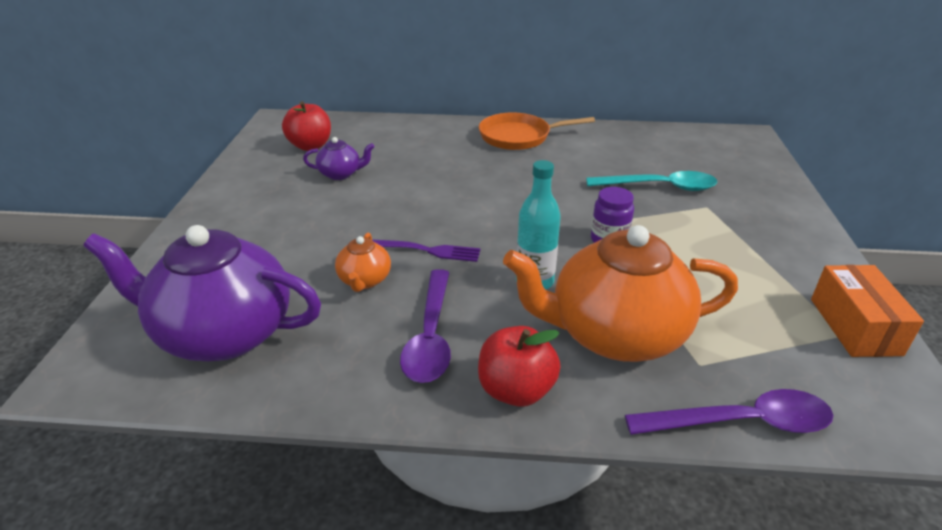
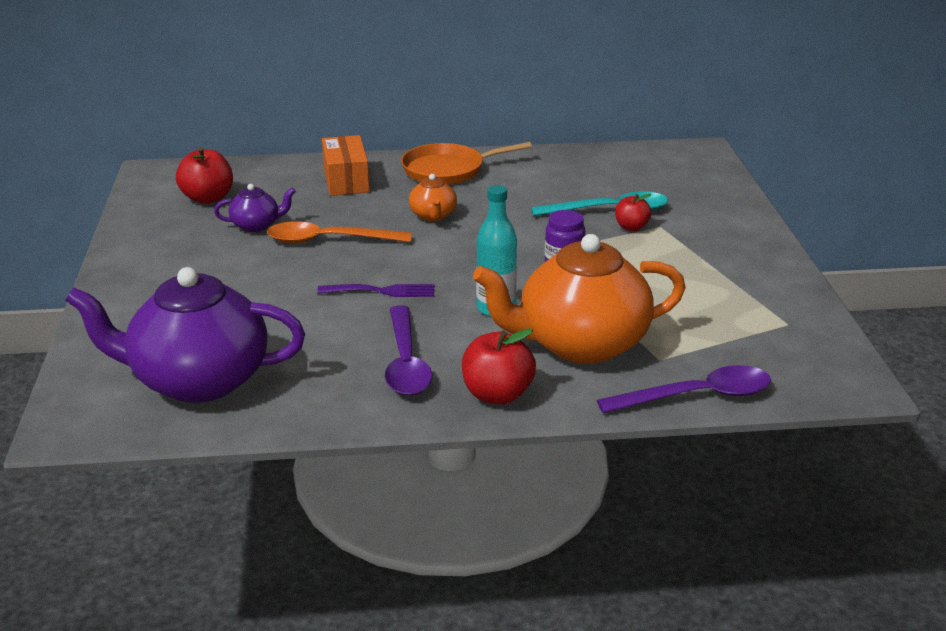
camera: 10 degrees left, 5 degrees down
orange teapot [335,232,391,292] -> orange teapot moved to [409,174,457,221]
orange box [811,265,924,357] -> orange box moved to [322,135,369,196]
none -> orange spoon [267,221,412,243]
none -> red apple [615,194,651,231]

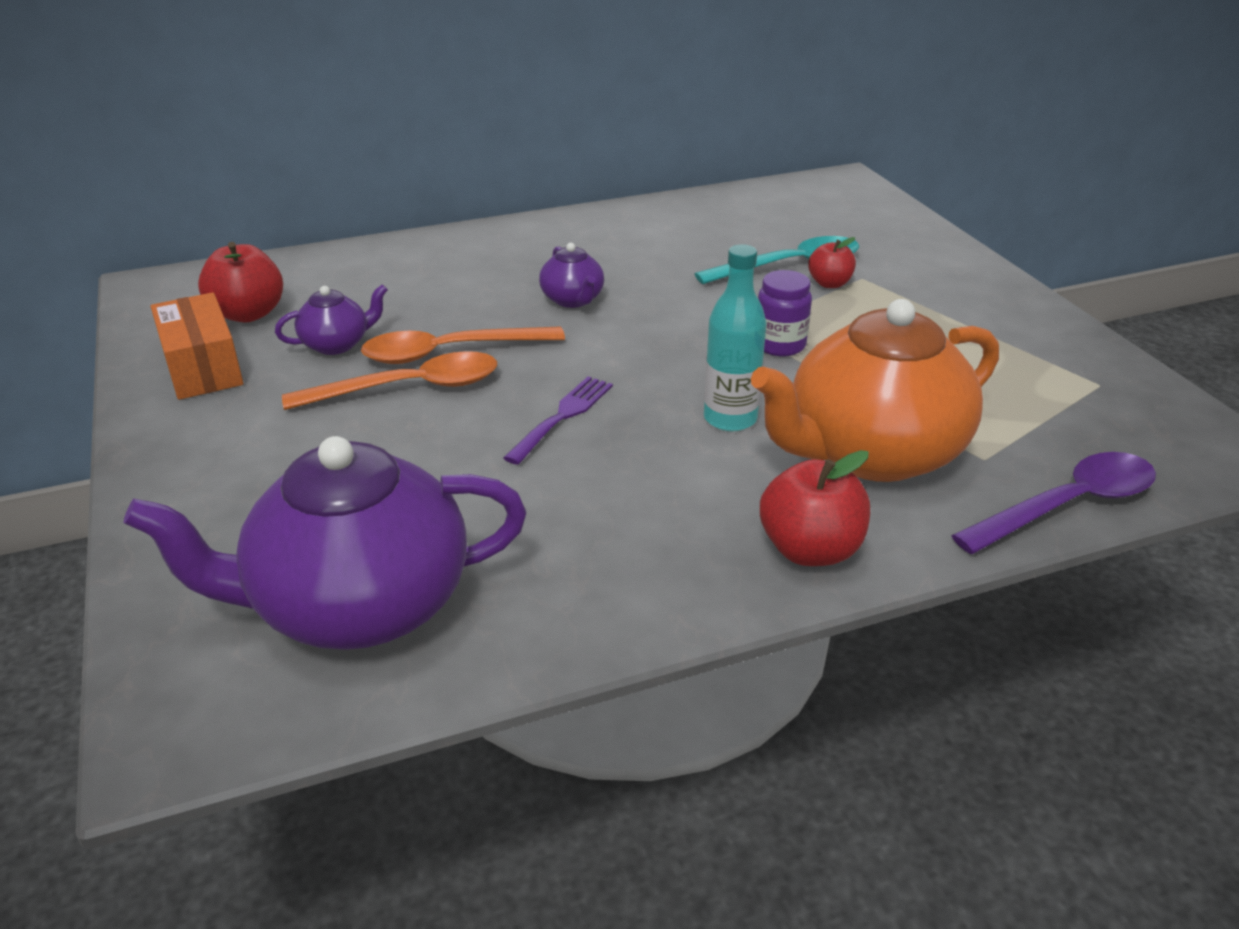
camera: 15 degrees left, 5 degrees up
purple fork [317,284,434,297] -> purple fork turned 45 degrees counterclockwise [503,376,613,465]
orange box [322,135,369,196] -> orange box moved to [150,292,243,400]
purple spoon [385,305,432,396] -> none
orange pan [401,142,532,185] -> none
orange teapot [409,174,457,221] -> purple teapot [539,243,604,308]
none -> orange spoon [282,351,497,410]

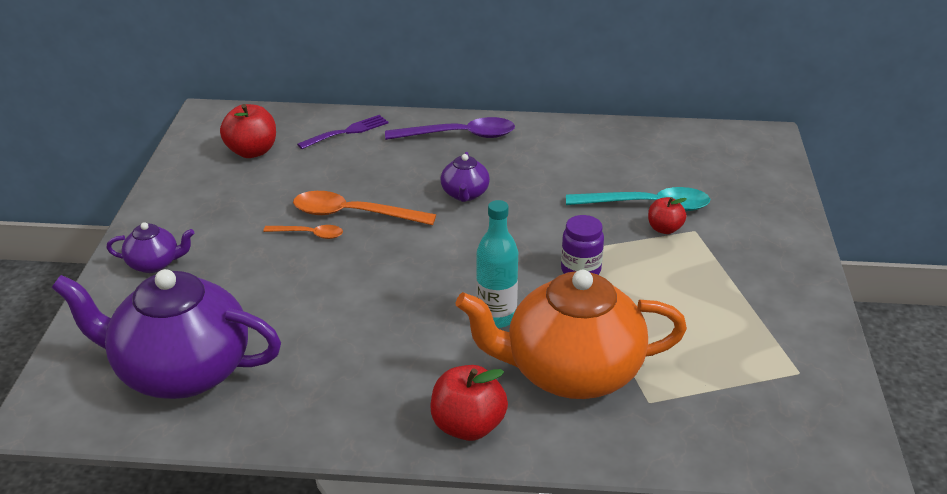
camera: 25 degrees right, 0 degrees up
orange box [150,292,243,400] -> none
purple teapot [275,284,388,355] -> purple teapot moved to [107,222,194,273]
orange spoon [282,351,497,410] -> orange spoon [263,225,343,239], size x0.55
purple fork [503,376,613,465] -> purple fork moved to [297,115,389,149]
purple spoon [951,452,1156,554] -> purple spoon moved to [385,117,515,140]

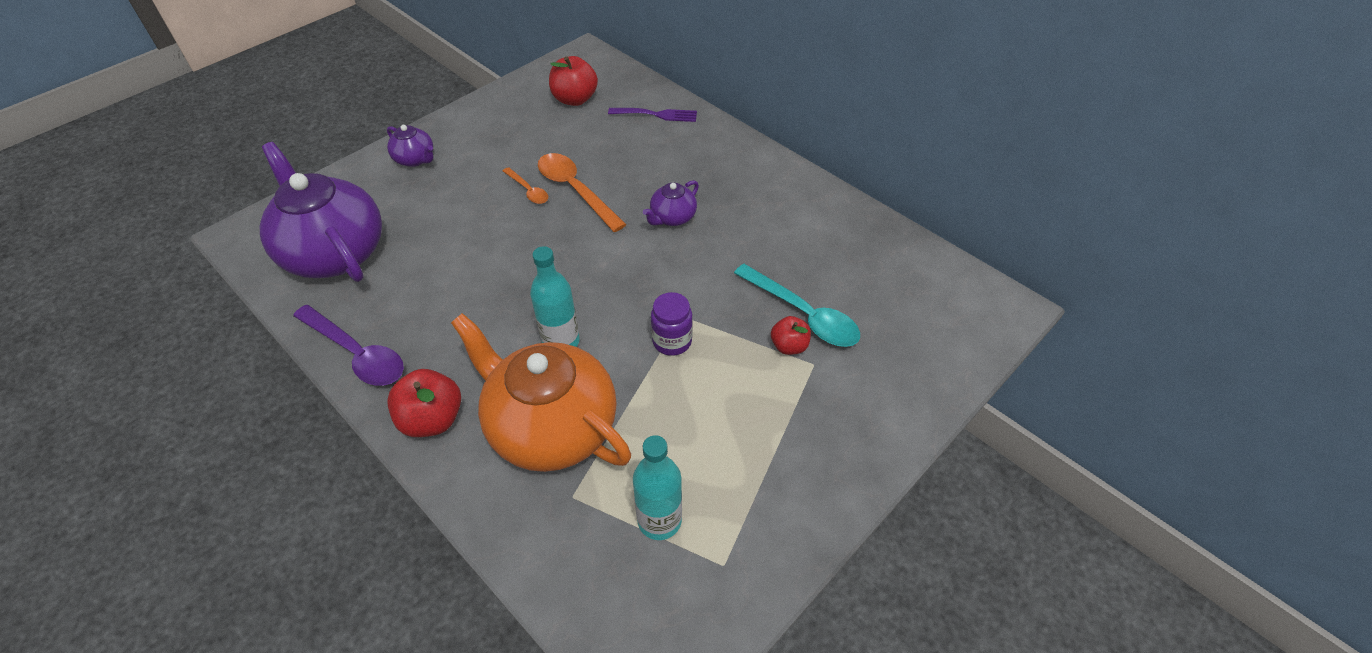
camera: 40 degrees right, 15 degrees up
purple spoon [385,117,515,140] -> purple spoon moved to [293,305,404,386]
none -> turquoise bottle [633,435,682,540]

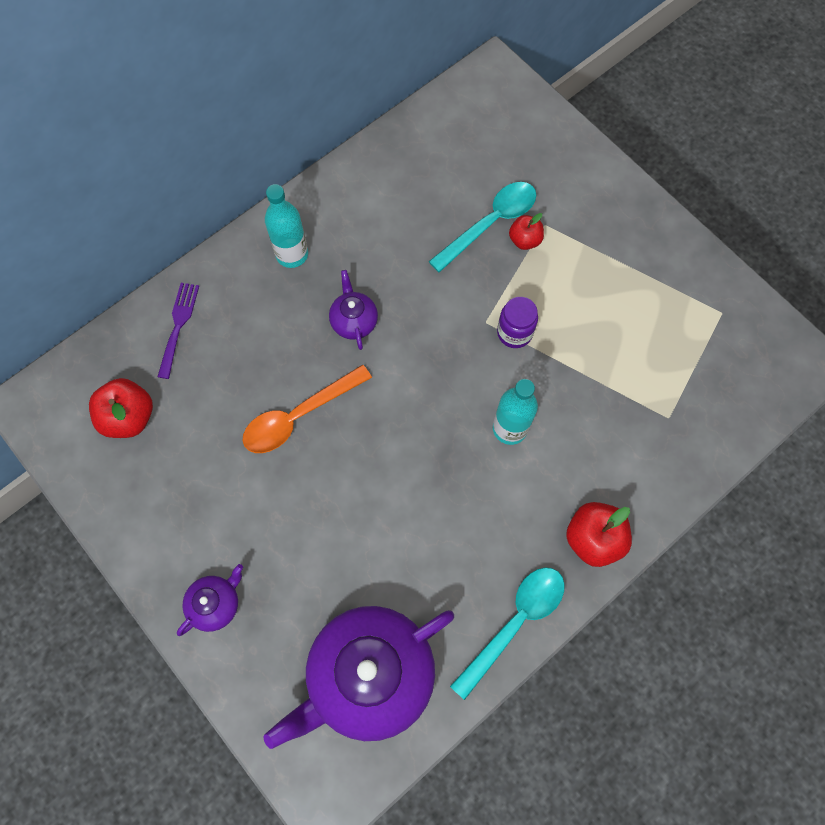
camera: 85 degrees left, 20 degrees up
purple spoon [293,305,404,386] -> turquoise spoon [450,568,565,700]
orange teapot [451,313,631,472] -> none
orange spoon [503,167,548,204] -> none
turquoise bottle [633,435,682,540] -> turquoise bottle moved to [265,184,308,268]
purple teapot [643,180,699,226] -> purple teapot turned 150 degrees counterclockwise [329,270,378,350]

